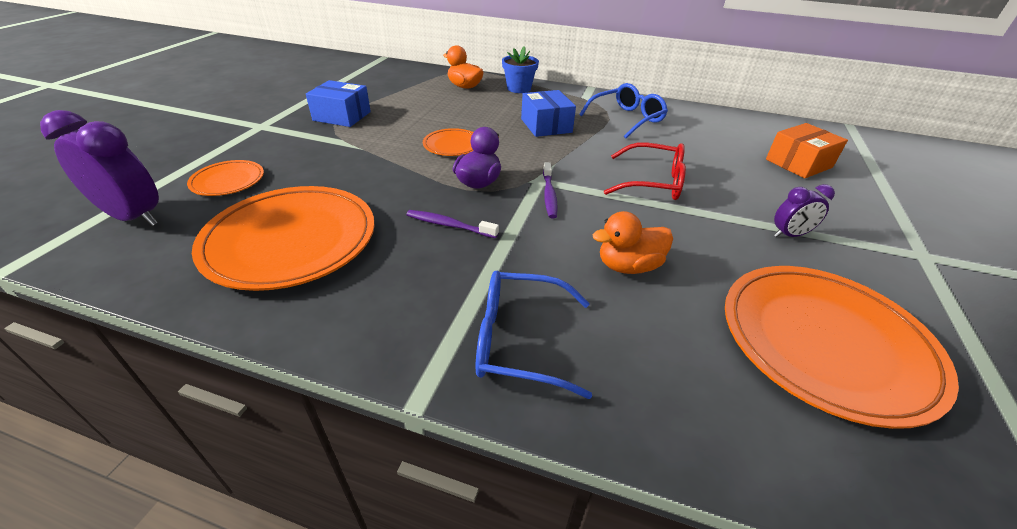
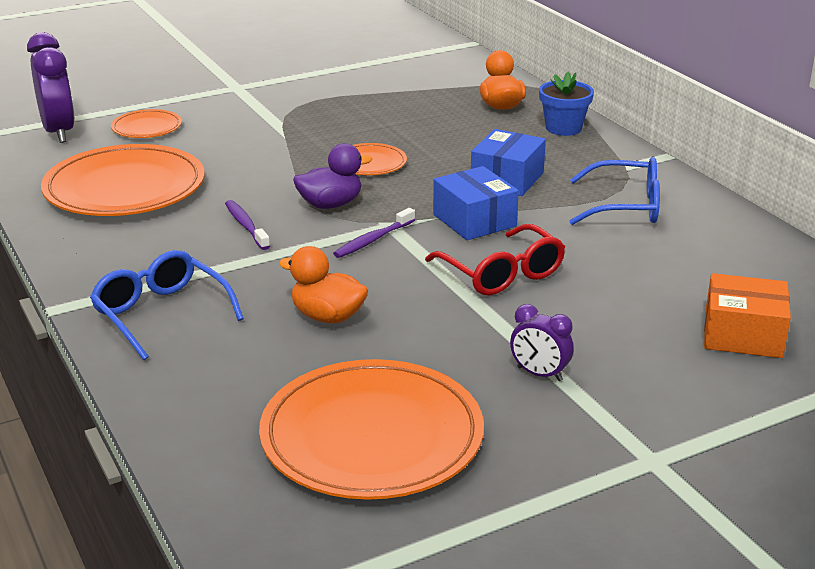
camera: 45 degrees right, 10 degrees down
blue box [306,80,371,127] -> blue box moved to [433,166,519,240]

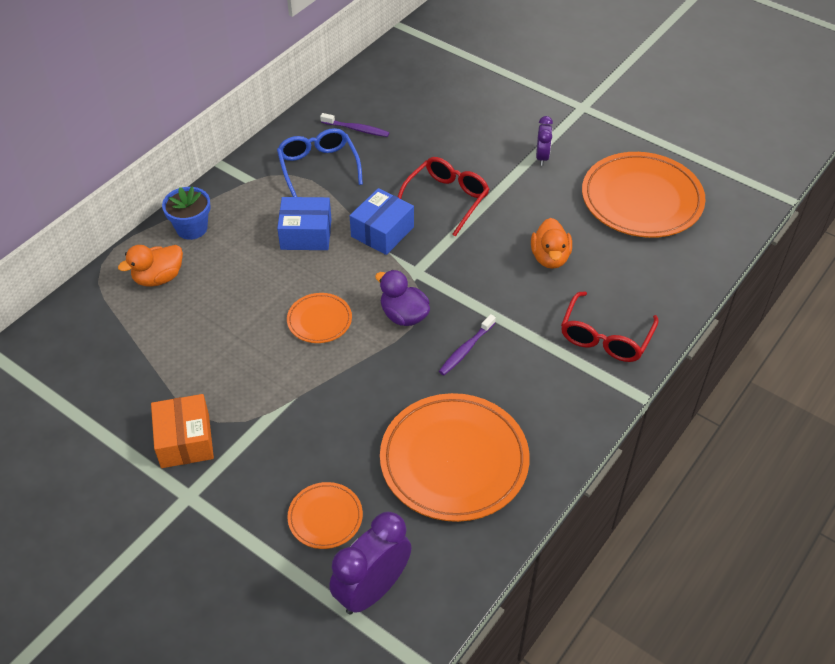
camera: 115 degrees left, 20 degrees up
blue glasses [90,250,244,360] -> red glasses [561,291,659,362]
purple toothbrush [333,208,415,258] -> purple toothbrush moved to [320,113,389,137]
orange box [704,273,791,358] -> orange box moved to [151,394,214,468]

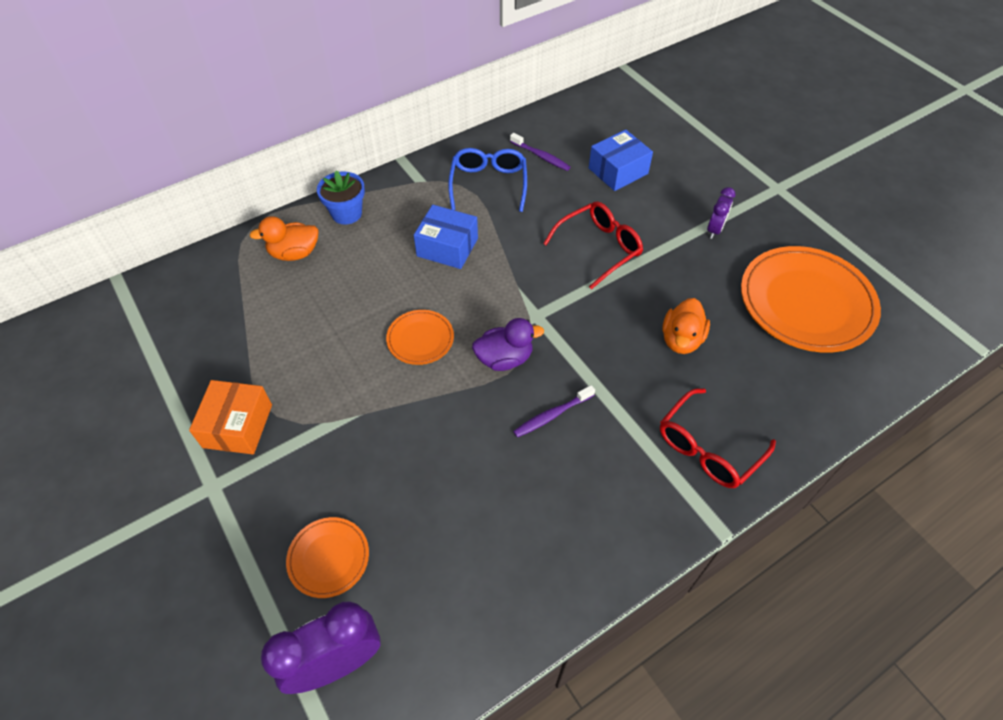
camera: 20 degrees right, 5 degrees up
blue box [350,188,414,255] -> blue box moved to [589,130,653,191]
purple duck [375,270,430,326] -> purple duck turned 105 degrees clockwise [472,318,544,371]
orange plate [380,393,530,522] -> none

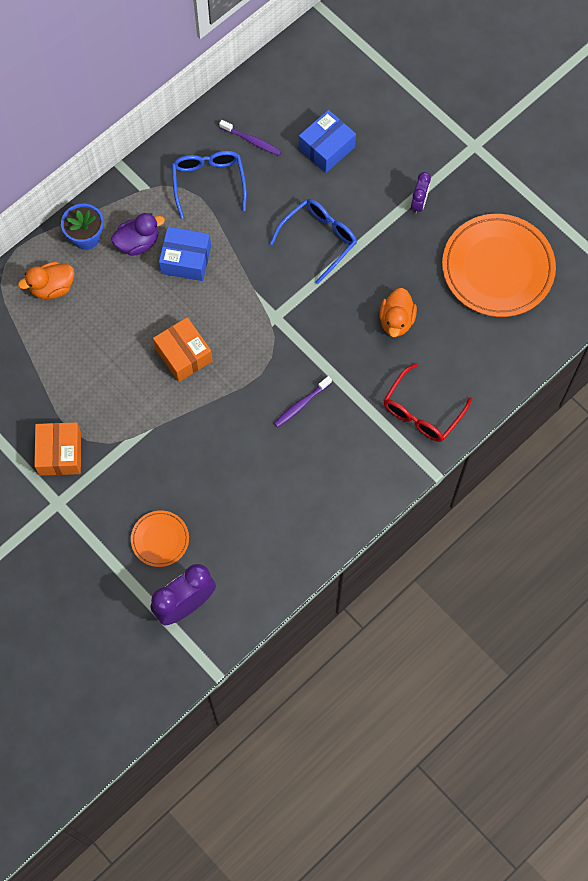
camera: 10 degrees left, 15 degrees up
orange plate [386,310,454,365] -> orange box [153,317,213,382]
purple duck [472,318,544,371] -> purple duck moved to [111,213,165,256]
red glasses [543,201,643,290] -> blue glasses [270,199,357,284]

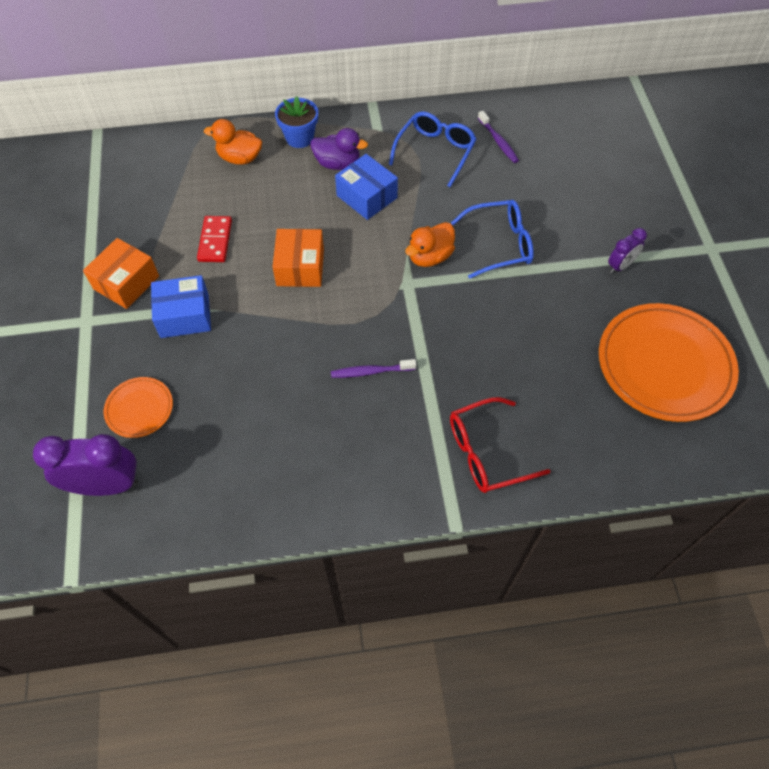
camera: 35 degrees right, 10 degrees down
blue box [299,110,356,173] -> blue box moved to [151,275,211,338]
orange duck [379,288,417,337] -> orange duck moved to [405,222,455,267]
none -> red domino [197,216,232,262]

